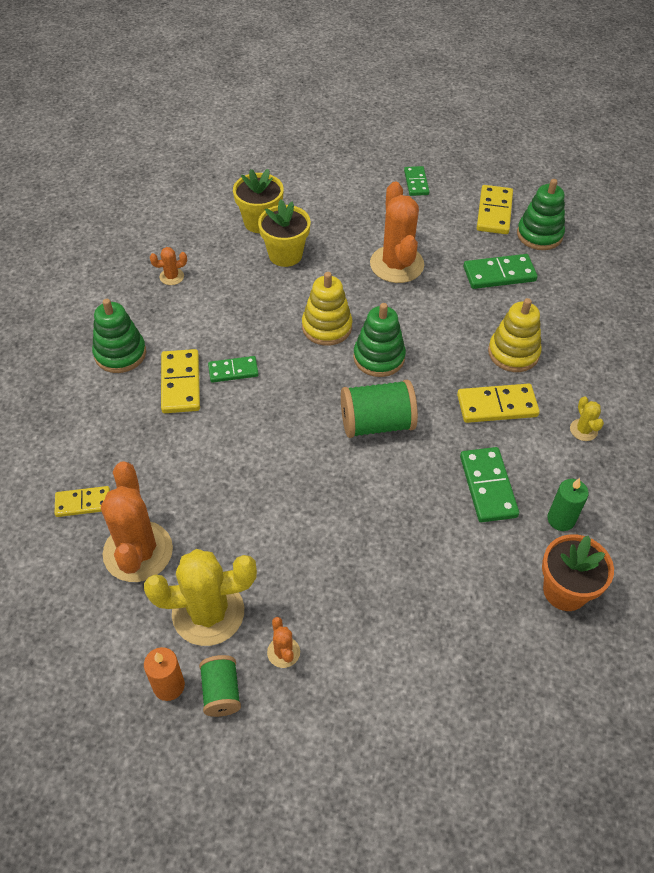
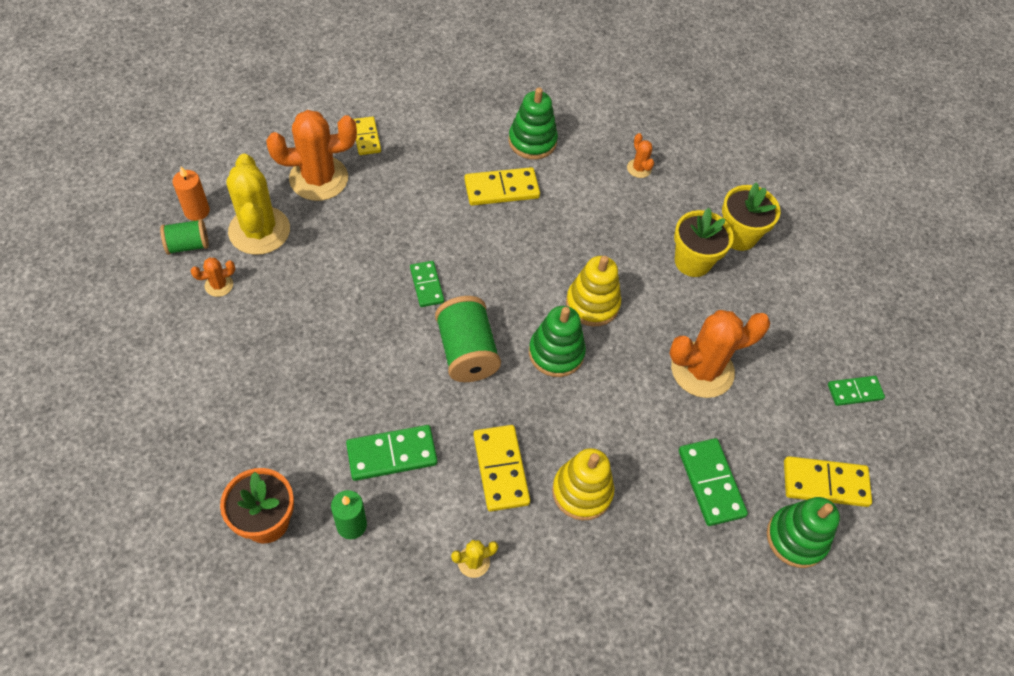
camera: 80 degrees right, 5 degrees up
green domino [208,356,259,383] -> green domino moved to [410,261,444,307]

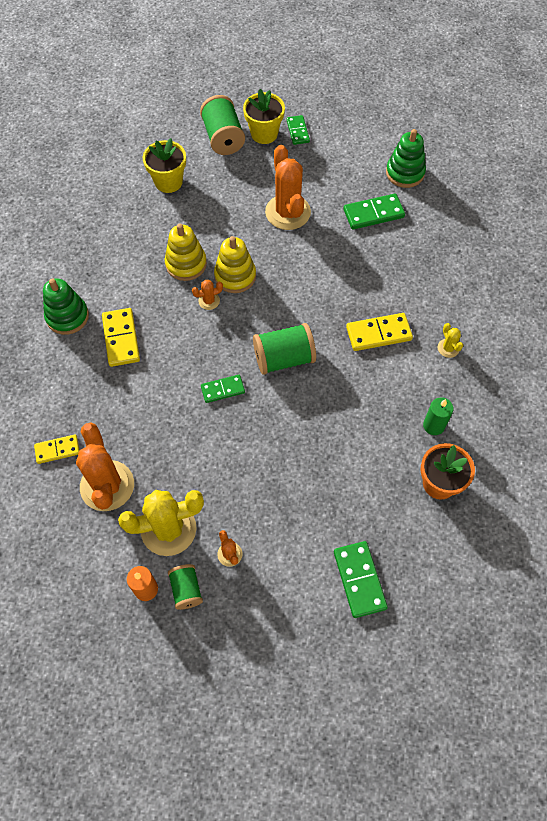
camera: 85 degrees left, 5 degrees up
green domino [346,425,438,481] -> green domino moved to [334,541,388,618]
green stacking toy [529,306,586,377] -> none
yellow stacking toy [552,448,615,520] -> yellow stacking toy moved to [165,224,207,281]
orange cactus [627,133,654,178] -> orange cactus moved to [192,280,223,310]
yellow flower pot [674,208,734,277] -> yellow flower pot moved to [243,89,285,144]
yellow domino [784,456,872,507] -> none
none -> green spool [200,95,245,155]

